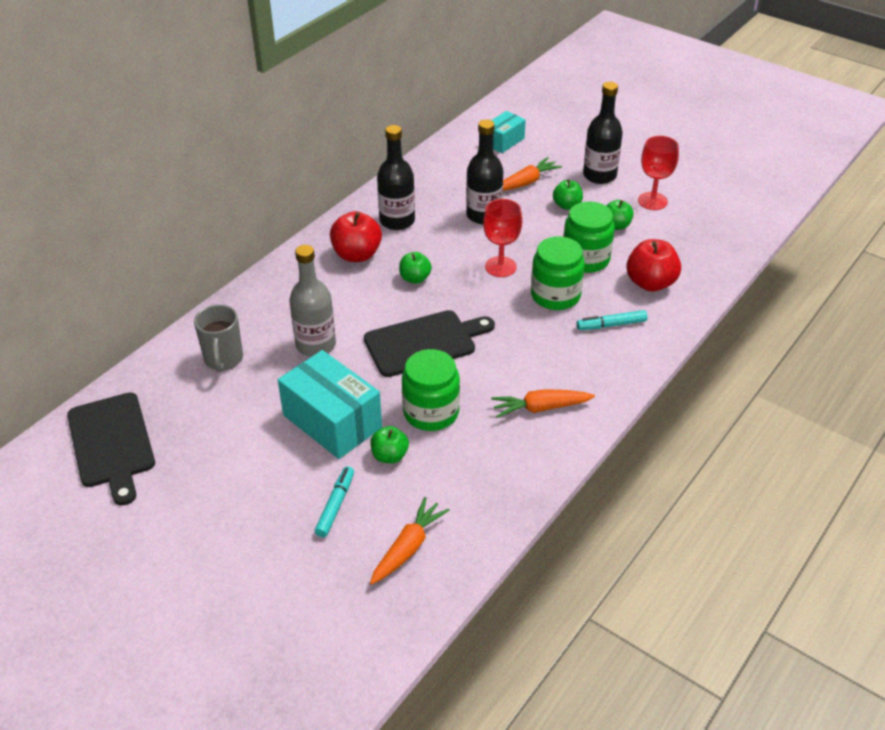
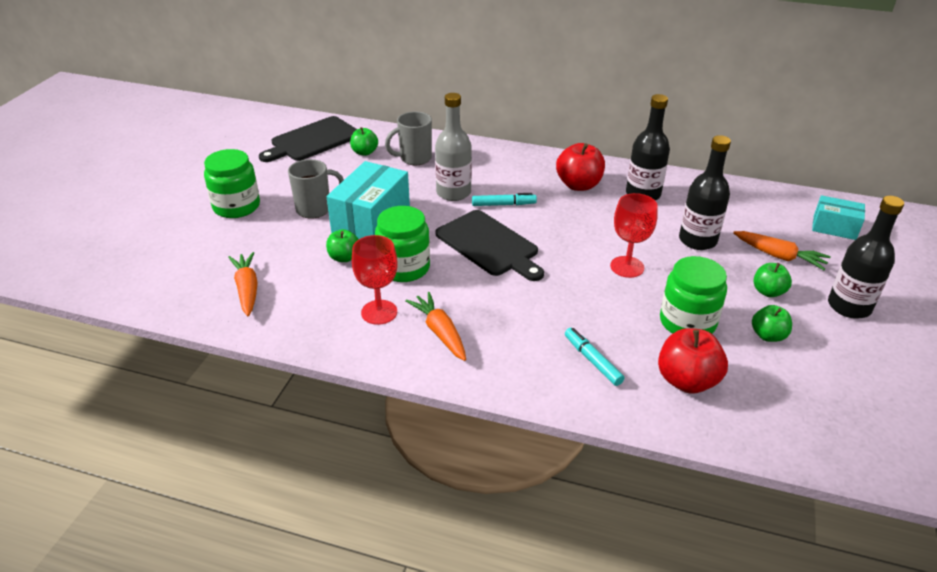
camera: 70 degrees right, 5 degrees down
turquoise marker [315,466,354,537] -> turquoise marker moved to [472,193,537,206]
orange carrot [370,497,450,585] -> orange carrot turned 120 degrees counterclockwise [228,252,258,316]
green apple [399,252,432,284] -> green apple moved to [350,127,378,156]
green jar [531,236,585,310] -> green jar moved to [204,149,260,218]
red goblet [638,136,679,210] -> red goblet moved to [352,235,398,325]
none -> grey mug [288,159,344,219]

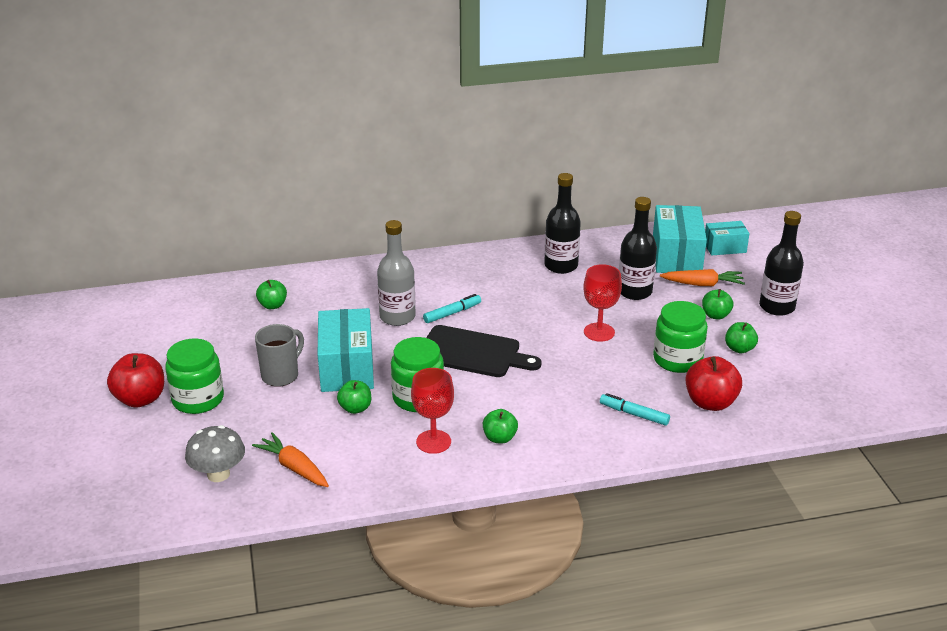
camera: 30 degrees left, 5 degrees down
black cutting board [259,116,357,162] -> none
grey mug [385,111,432,165] -> none
orange carrot [405,292,466,361] -> green apple [483,409,518,444]
red apple [556,143,605,191] -> red apple moved to [107,353,164,408]
none -> grey mushroom [185,425,245,482]
none -> turquoise box [653,205,707,273]

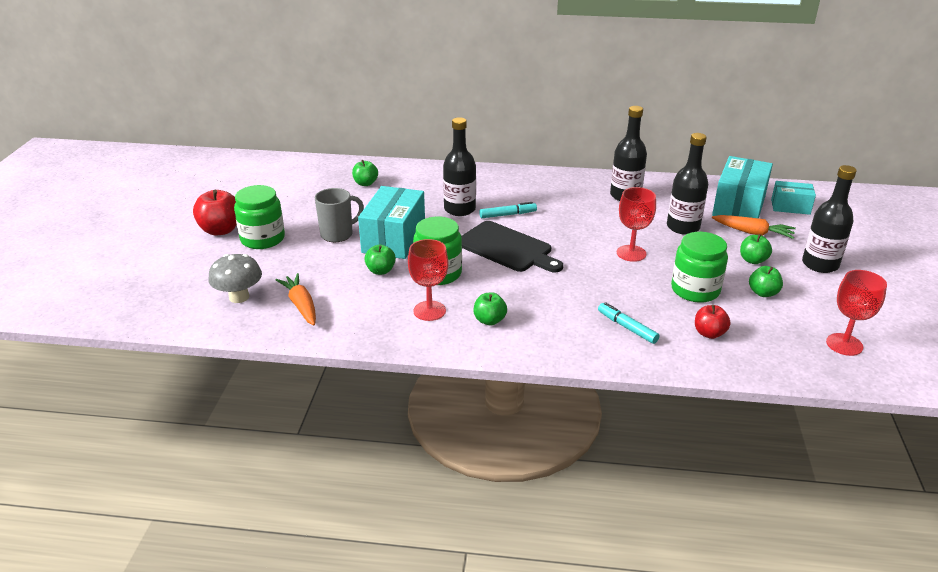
camera: 20 degrees right, 0 degrees up
grey bottle [377,220,416,326] -> black bottle [443,117,476,216]
red apple [685,356,742,411] -> red apple [695,305,731,339], size x0.61
none -> red goblet [826,270,887,356]

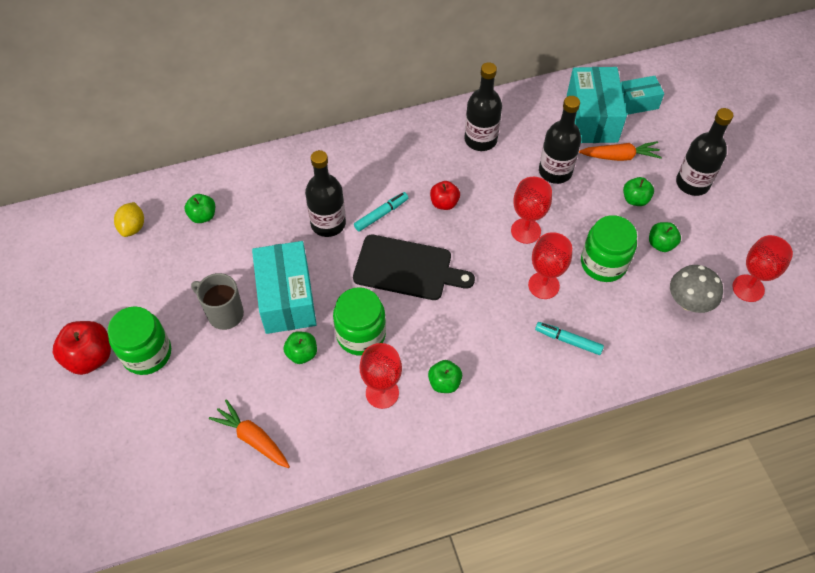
camera: 25 degrees left, 25 degrees up
grey mushroom [208,254,262,303] -> grey mushroom moved to [670,265,723,313]
grey mug [315,188,364,242] -> grey mug turned 90 degrees counterclockwise [191,273,244,330]
red apple [695,305,731,339] -> red apple moved to [430,181,460,210]
none -> yellow lemon [114,202,144,237]
none -> red goblet [528,232,572,299]

